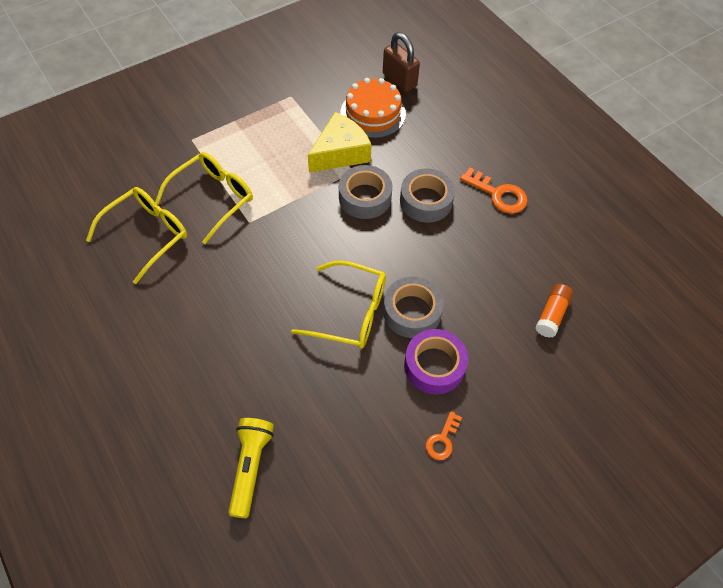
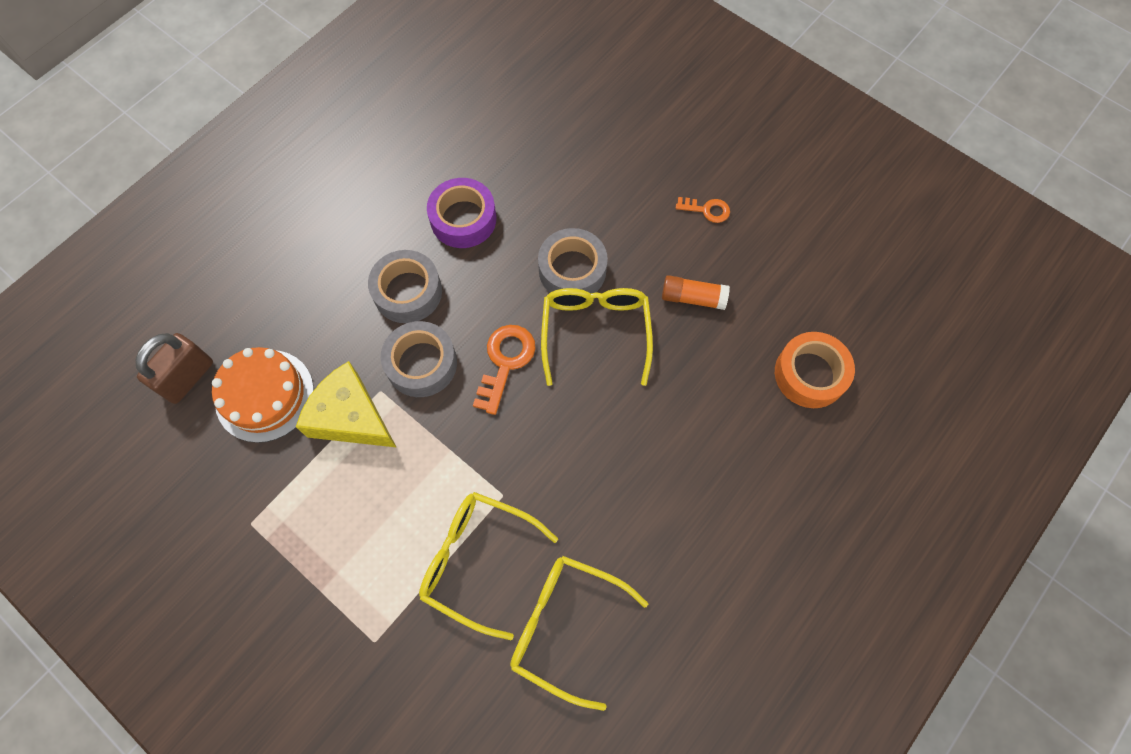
camera: 105 degrees left, 10 degrees up
yellow flashlight [228,418,274,518] -> orange tape [775,332,855,408]
purple tape [404,329,468,394] -> purple tape moved to [427,178,496,248]
orange key [460,168,528,214] -> orange key moved to [473,325,536,415]
orange glue stick [535,284,573,338] -> orange glue stick moved to [662,275,730,310]

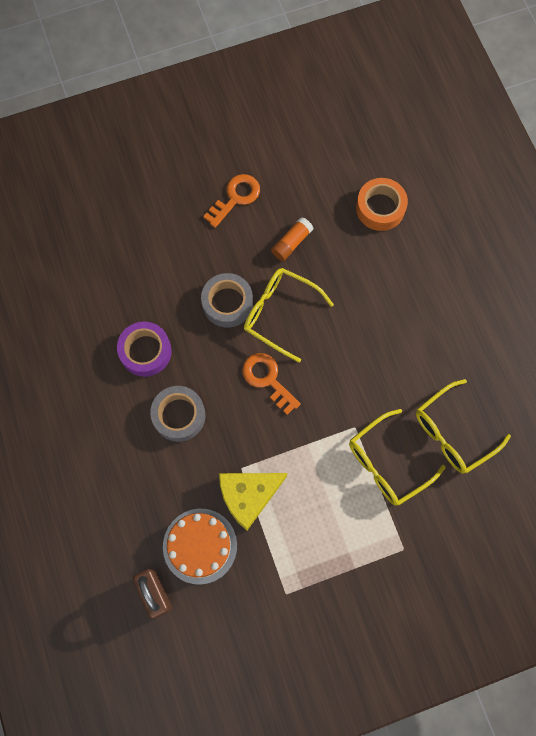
camera: 60 degrees left, 5 degrees up
grey tape [381,321,457,397] -> none
orange key [676,197,730,223] -> orange key [203,174,260,228], size x1.65

